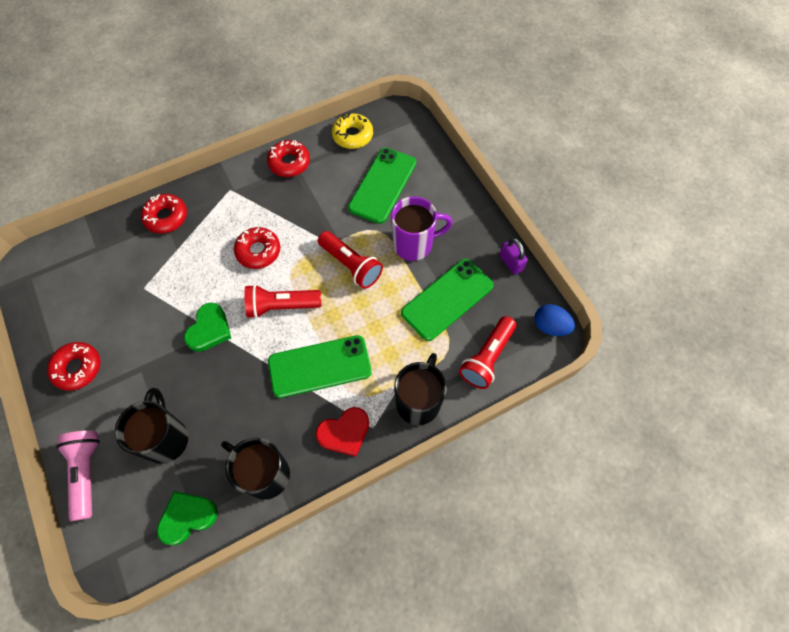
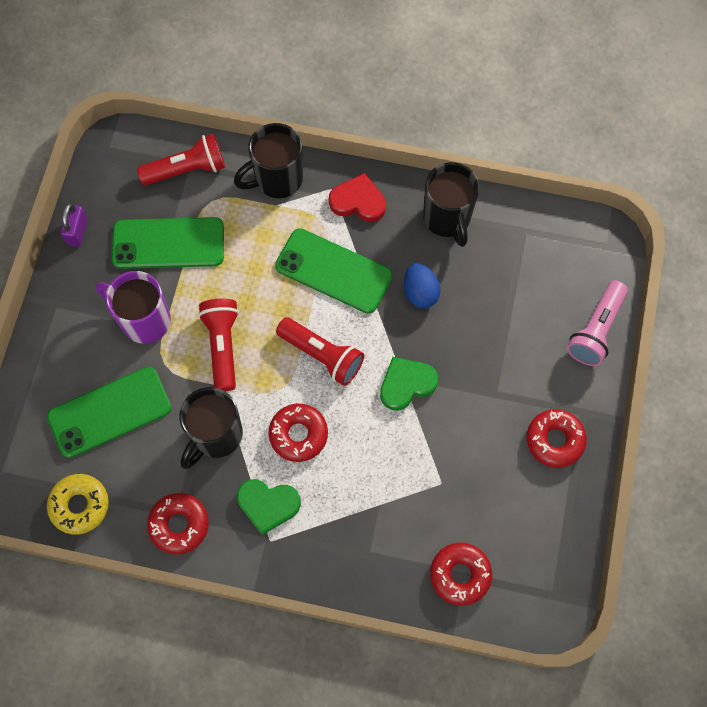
camera: 140 degrees left, 5 degrees up
black mug [115,388,188,464] -> black mug moved to [179,387,243,469]
red donut [141,194,187,234] -> red donut moved to [430,542,492,606]
green heart [157,491,218,545] -> green heart moved to [237,479,301,535]
blue egg [535,304,575,336] -> blue egg moved to [404,263,441,308]

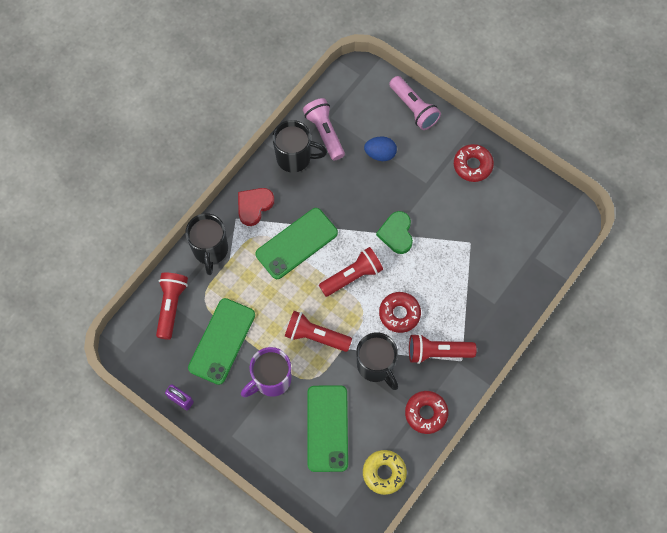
camera: 65 degrees left, 0 degrees up
green heart [237,479,301,535] -> red flashlight [409,334,477,364]
blue egg [404,263,441,308] -> blue egg moved to [364,136,397,161]
red donut [430,542,492,606] -> none
none -> pink flashlight [303,98,345,161]

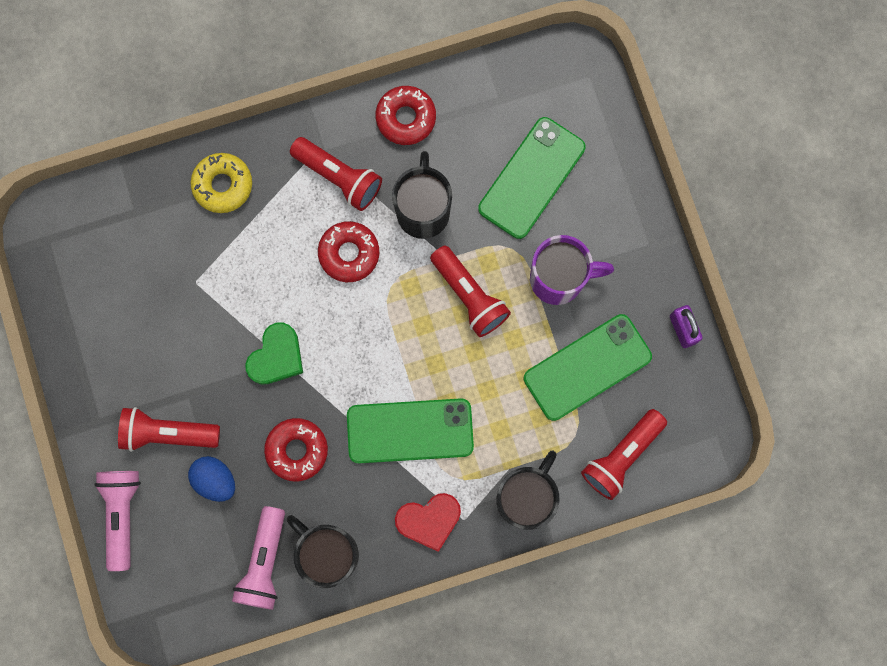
camera: 145 degrees left, 10 degrees up
red flashlight [319,247,383,297] -> red flashlight moved to [118,407,220,452]
yellow donut [363,450,407,495] -> yellow donut moved to [191,153,252,213]
red donut [454,144,494,182] -> red donut moved to [264,418,328,482]

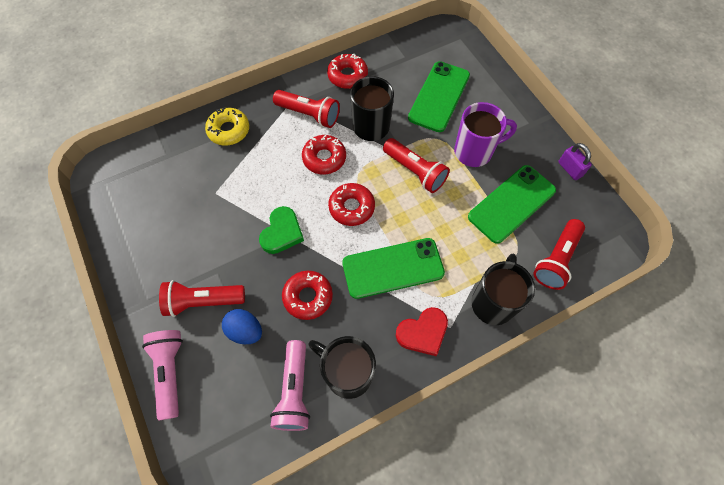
camera: 10 degrees left, 15 degrees down
none -> red donut [328,183,375,226]

